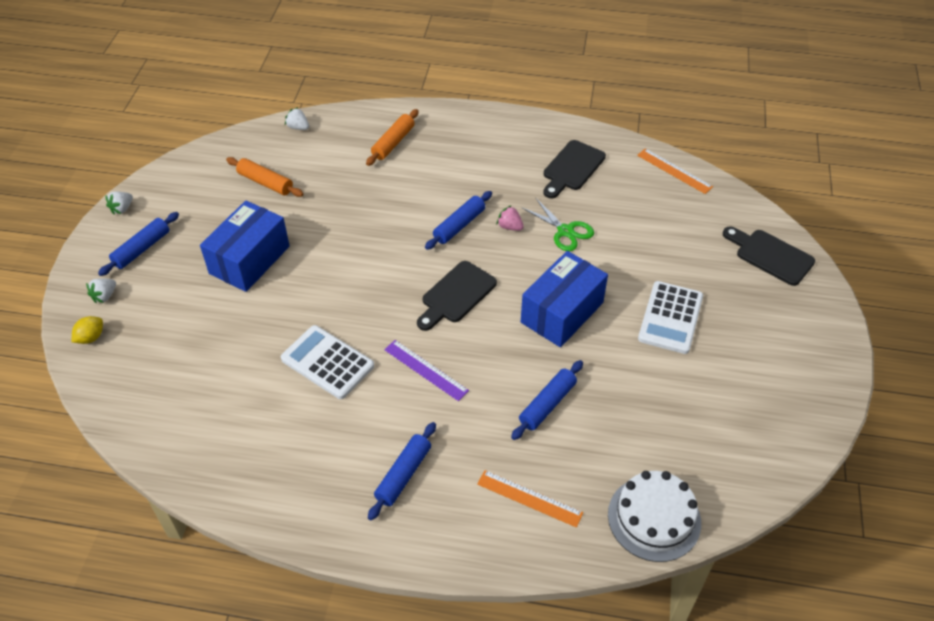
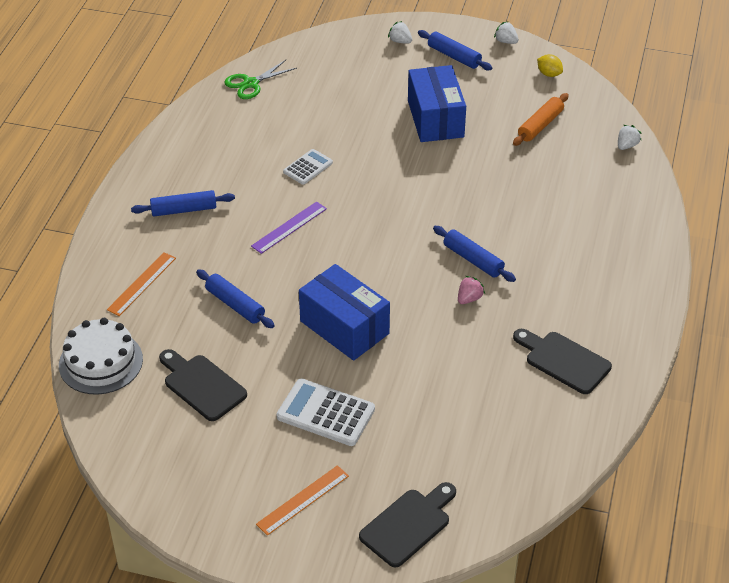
camera: 95 degrees right, 5 degrees down
yellow lemon [72,316,103,344] -> yellow lemon moved to [537,54,563,77]
blue box [200,201,290,292] -> blue box turned 45 degrees clockwise [408,65,466,142]
white calculator [281,325,374,399] -> white calculator [283,149,333,185], size x0.61
orange rolling pin [366,109,419,166] -> none
blue rolling pin [368,422,436,520] -> blue rolling pin turned 45 degrees counterclockwise [131,190,235,216]
black cutting board [417,261,497,331] -> black cutting board moved to [159,349,247,421]
green scissors [521,197,594,251] -> green scissors moved to [224,60,297,99]
orange ruler [637,148,713,194] -> orange ruler moved to [256,465,349,536]

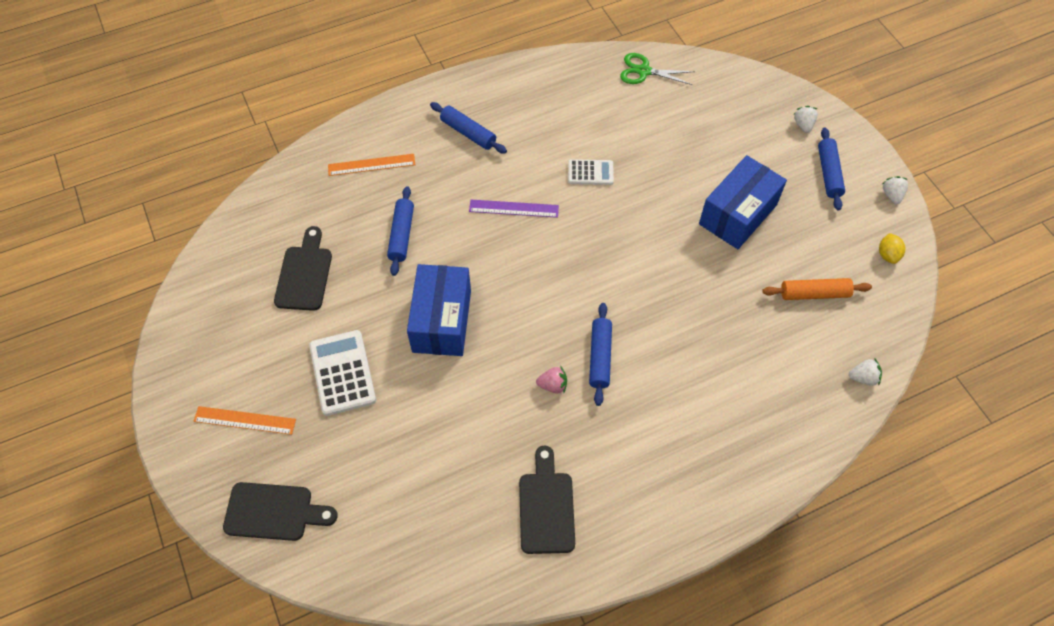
camera: 50 degrees right, 15 degrees up
white cake [59,318,143,395] -> none

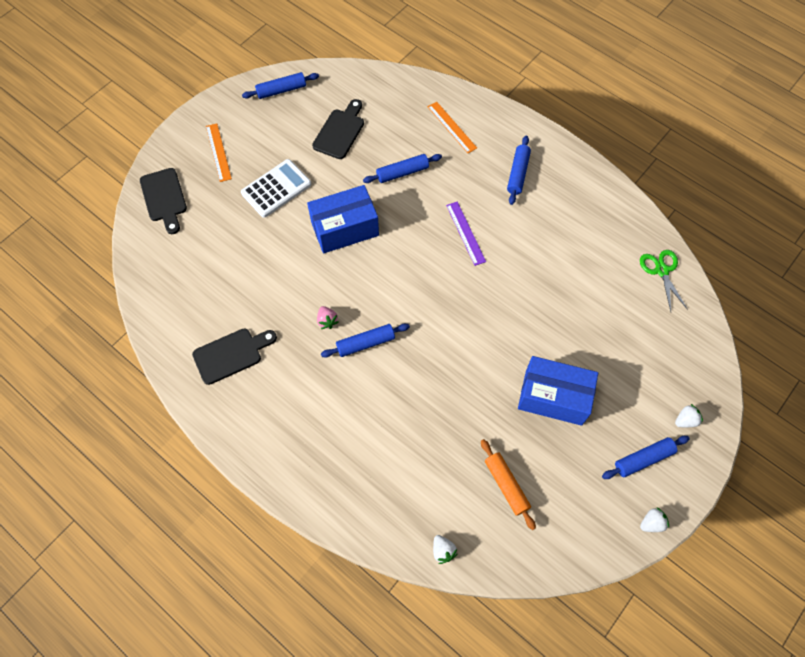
camera: 65 degrees right, 5 degrees up
black cutting board [274,226,332,311] -> black cutting board turned 45 degrees counterclockwise [312,99,364,159]
white calculator [568,159,614,185] -> none
yellow lemon [879,233,905,264] -> none
none -> blue rolling pin [242,72,319,99]

